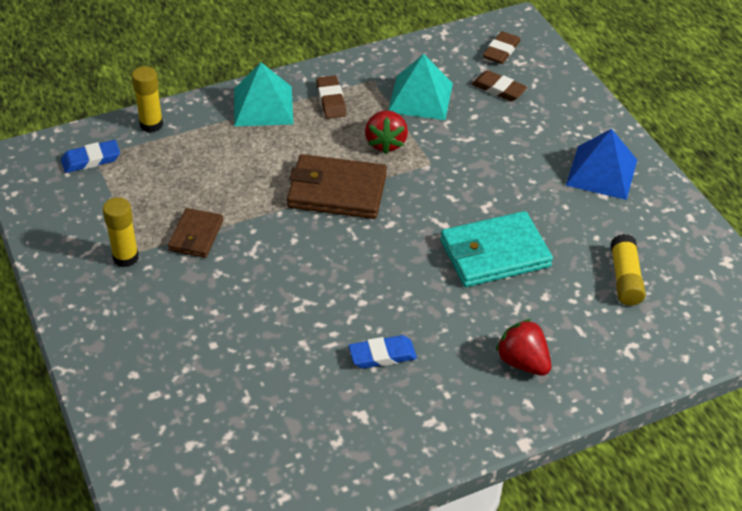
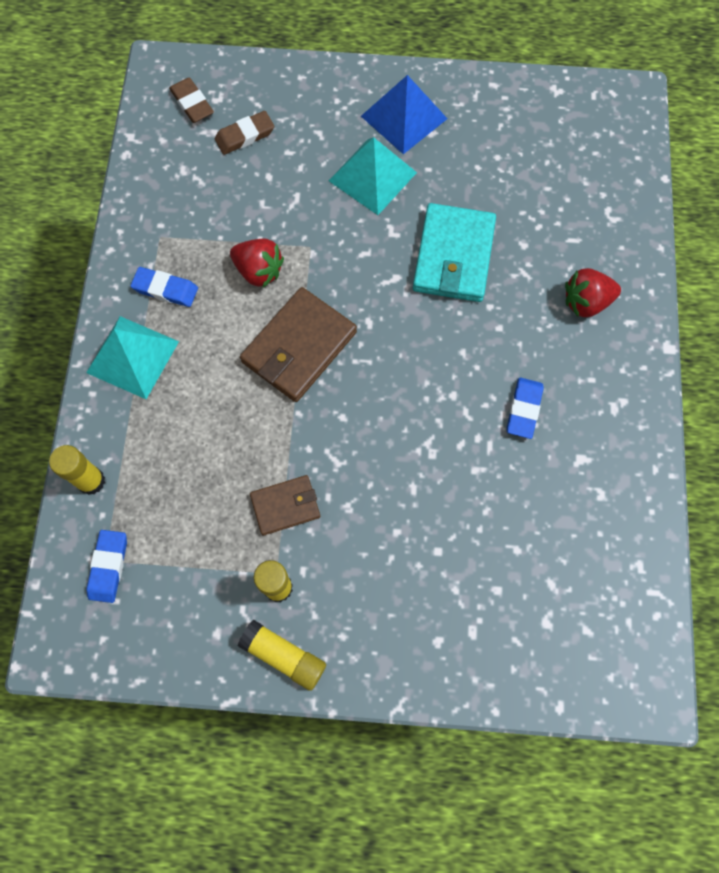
camera: 60 degrees left, 25 degrees up
brown wallet [168,208,223,258] -> brown wallet turned 60 degrees counterclockwise [250,475,320,536]
brown eraser [316,75,347,119] -> blue eraser [130,267,198,307]
turquoise pyramid [388,54,453,120] -> turquoise pyramid moved to [329,137,417,215]
yellow glue stick [610,234,646,306] -> yellow glue stick moved to [237,620,326,691]

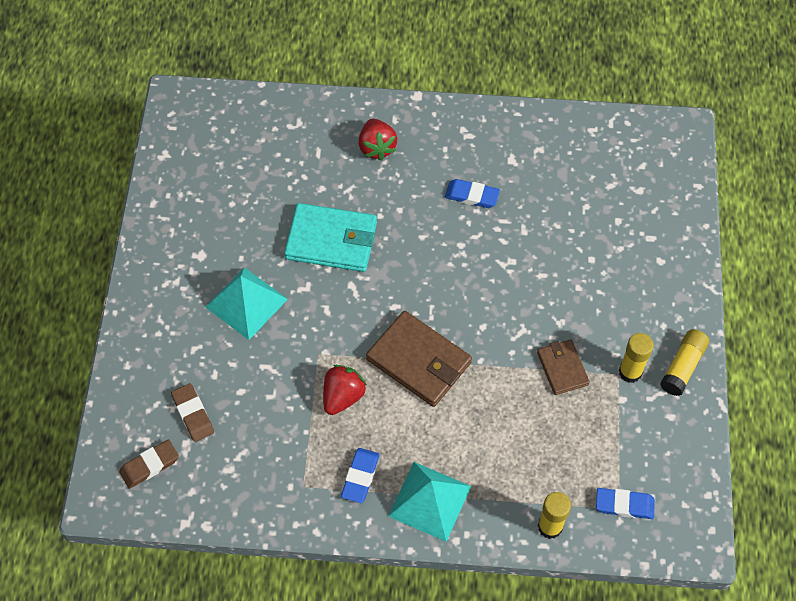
camera: 90 degrees left, 10 degrees down
blue pyramid [361,75,448,154] -> none

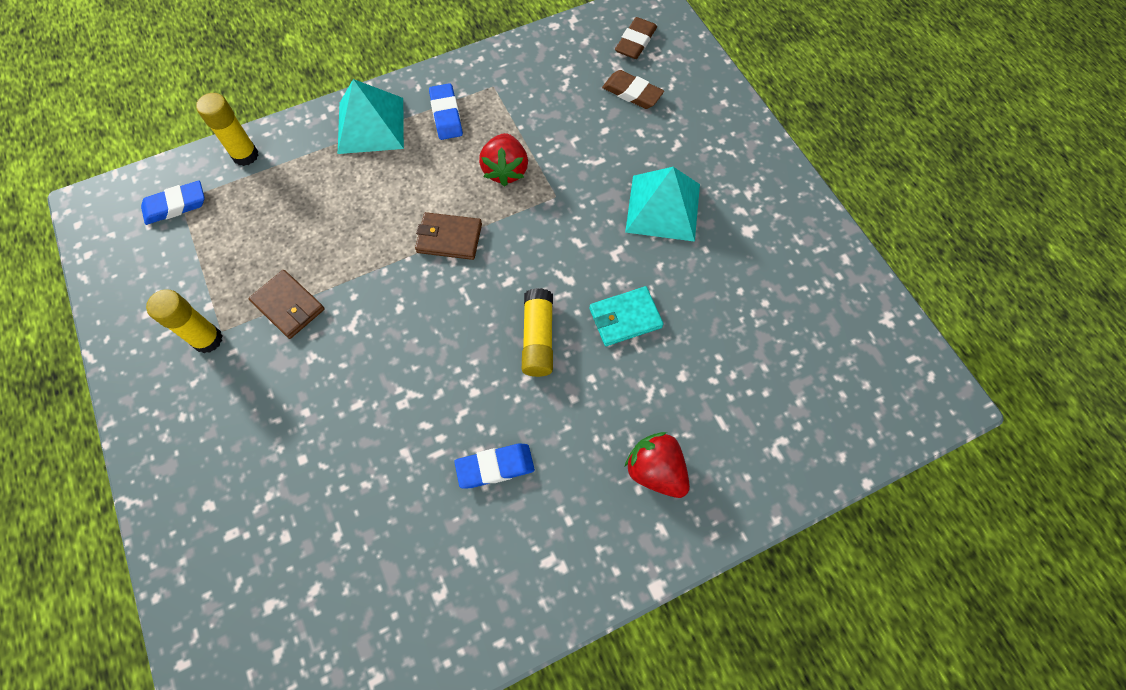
camera: 150 degrees right, 5 degrees up
turquoise wallet [284,203,377,272] -> turquoise wallet [589,286,663,346], size x0.58
brown wallet [366,311,472,407] -> brown wallet [415,212,482,260], size x0.58
yellow glue stick [660,329,709,396] -> yellow glue stick moved to [522,288,553,377]

